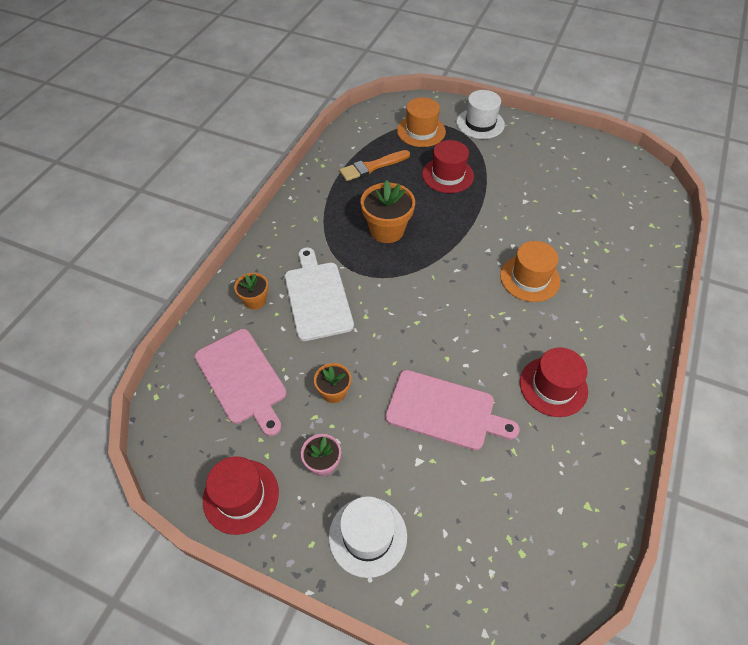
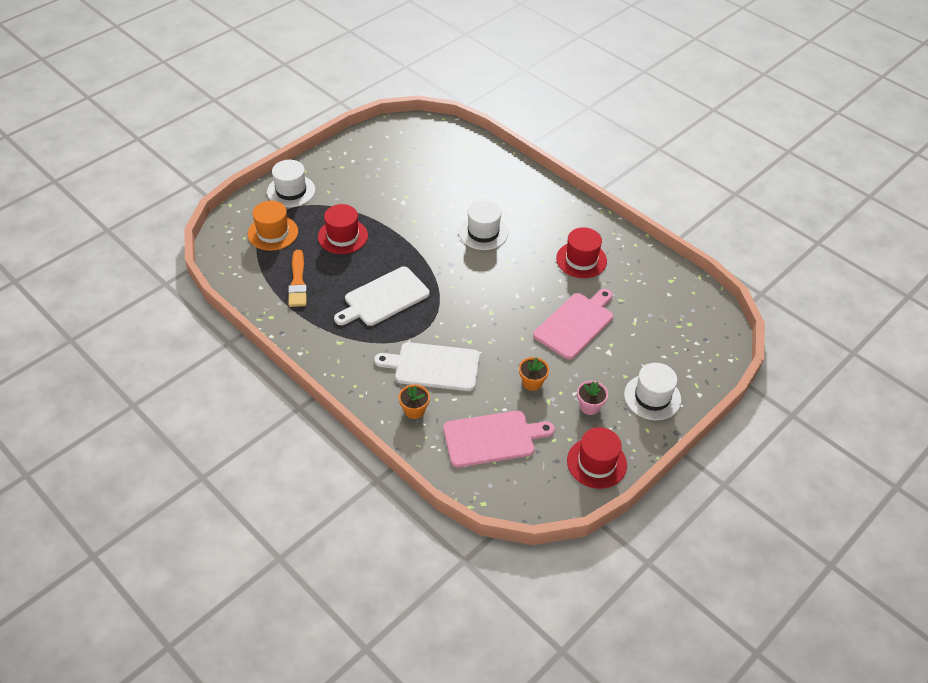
camera: 70 degrees left, 5 degrees down
orange flower pot [360,180,415,243] -> white cutting board [334,266,430,326]
orange hat [500,241,561,302] -> white hat [459,201,508,250]

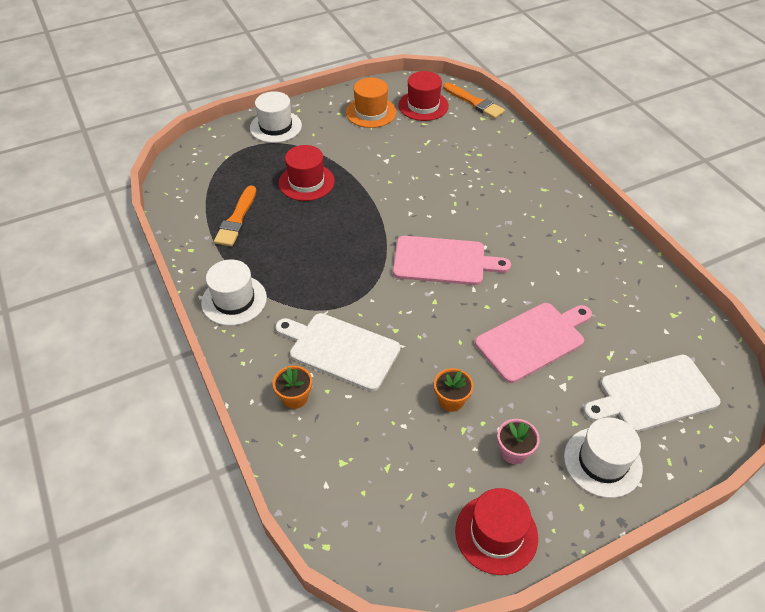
camera: 20 degrees right, 0 degrees up
orange hat [248,201,298,251] -> orange hat moved to [346,78,397,128]
white cutting board [334,266,430,326] -> white cutting board moved to [583,355,720,432]
pink cutting board [443,411,555,467] -> pink cutting board moved to [393,236,511,285]
white hat [459,201,508,250] -> white hat moved to [201,260,267,326]
red hat [556,227,607,278] -> red hat moved to [398,71,449,121]
none -> orange brush [443,83,505,119]

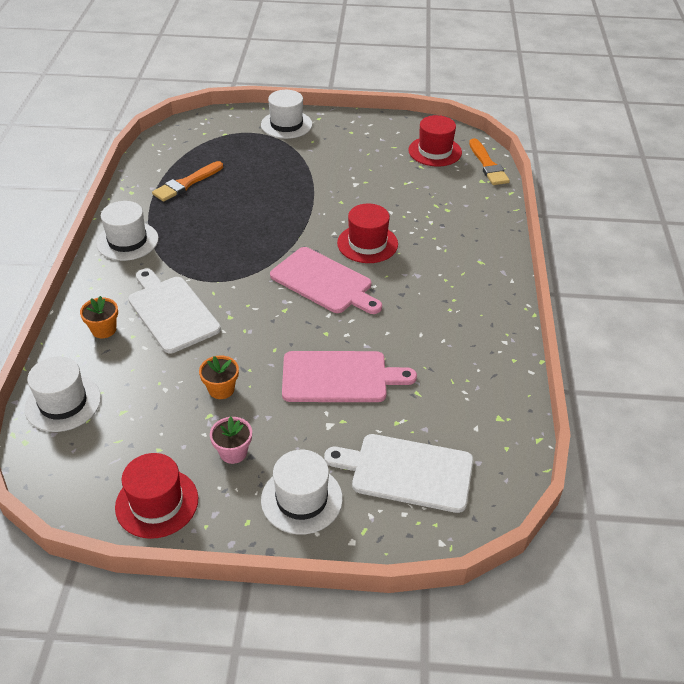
camera: 30 degrees right, 5 degrees down
red hat [278,145,335,201] -> red hat moved to [337,204,398,263]
orange hat [346,78,397,128] -> none
none -> white hat [24,356,101,432]

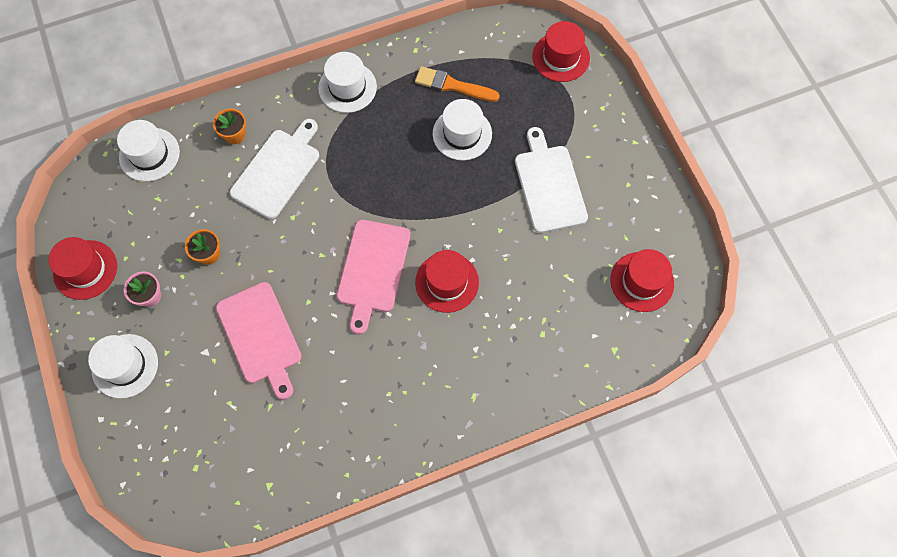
camera: 65 degrees right, 25 degrees up
white hat [261,90,312,139] -> white hat moved to [433,99,492,160]
white cutting board [324,434,473,513] -> white cutting board moved to [515,127,588,233]
orange brush [469,138,510,185] -> none
none -> red hat [532,21,590,82]

